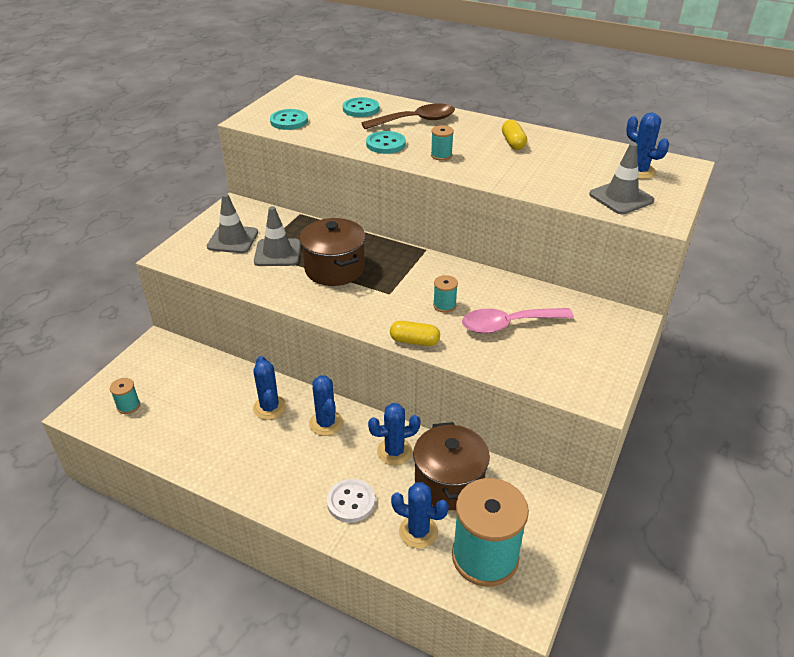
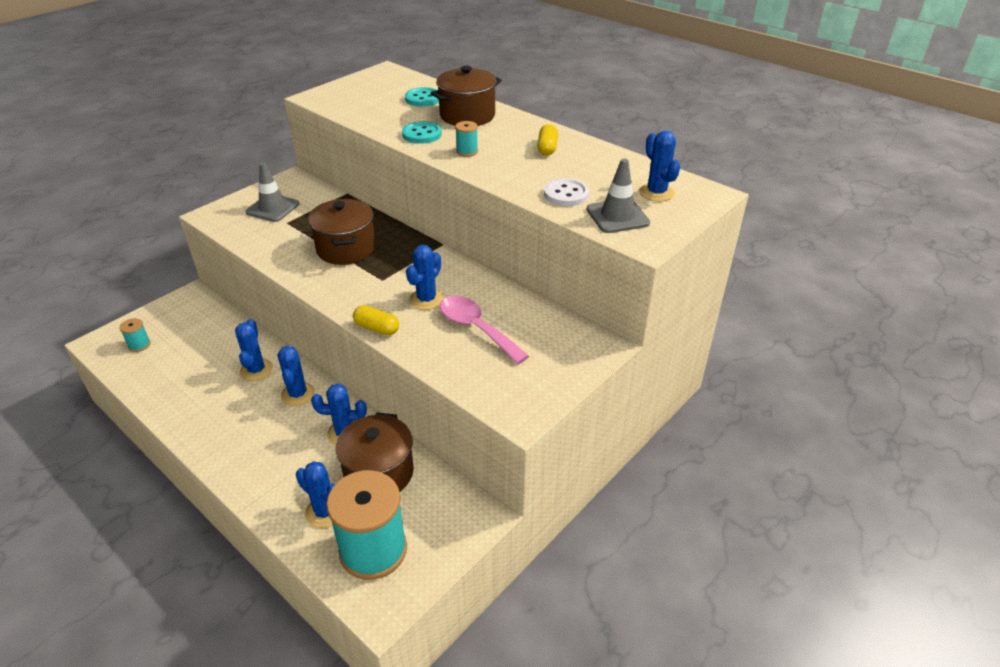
camera: 15 degrees right, 0 degrees up
grey traffic cone [254,206,301,266] -> none
turquoise button [270,109,308,130] -> none
white button [327,479,375,523] -> white button moved to [544,178,589,206]
brown spoon [361,104,455,129] -> brown pot [431,66,502,126]
turquoise spool [433,275,458,313] -> blue cactus [406,245,444,310]
pink spoon [462,308,574,334] -> pink spoon turned 45 degrees clockwise [440,296,529,364]

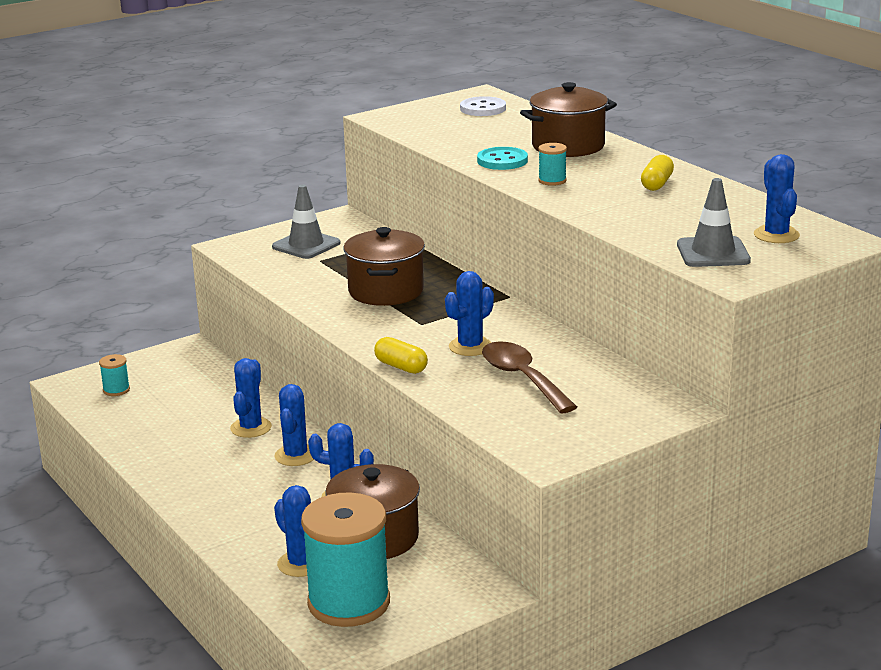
camera: 15 degrees right, 15 degrees down
turquoise button [405,87,439,107] -> none
pink spoon [440,296,529,364] -> brown spoon [482,341,577,413]
white button [544,178,589,206] -> white button moved to [460,96,506,116]

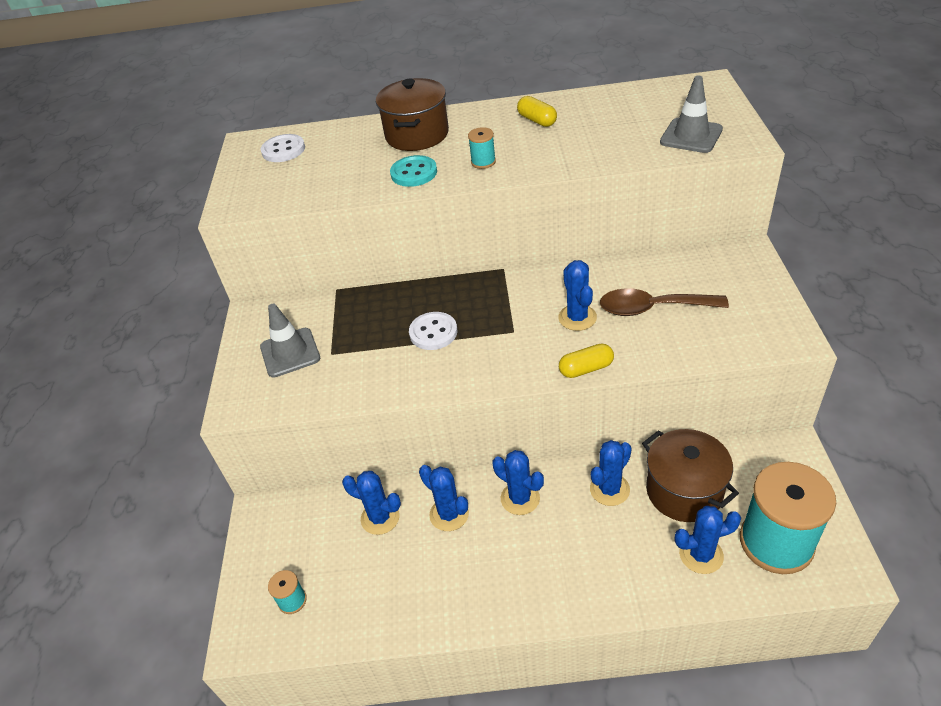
camera: 55 degrees left, 20 degrees up
brown pot [344,227,425,306] -> white button [409,312,457,350]
blue cactus [754,154,800,243] -> blue cactus moved to [342,471,401,535]

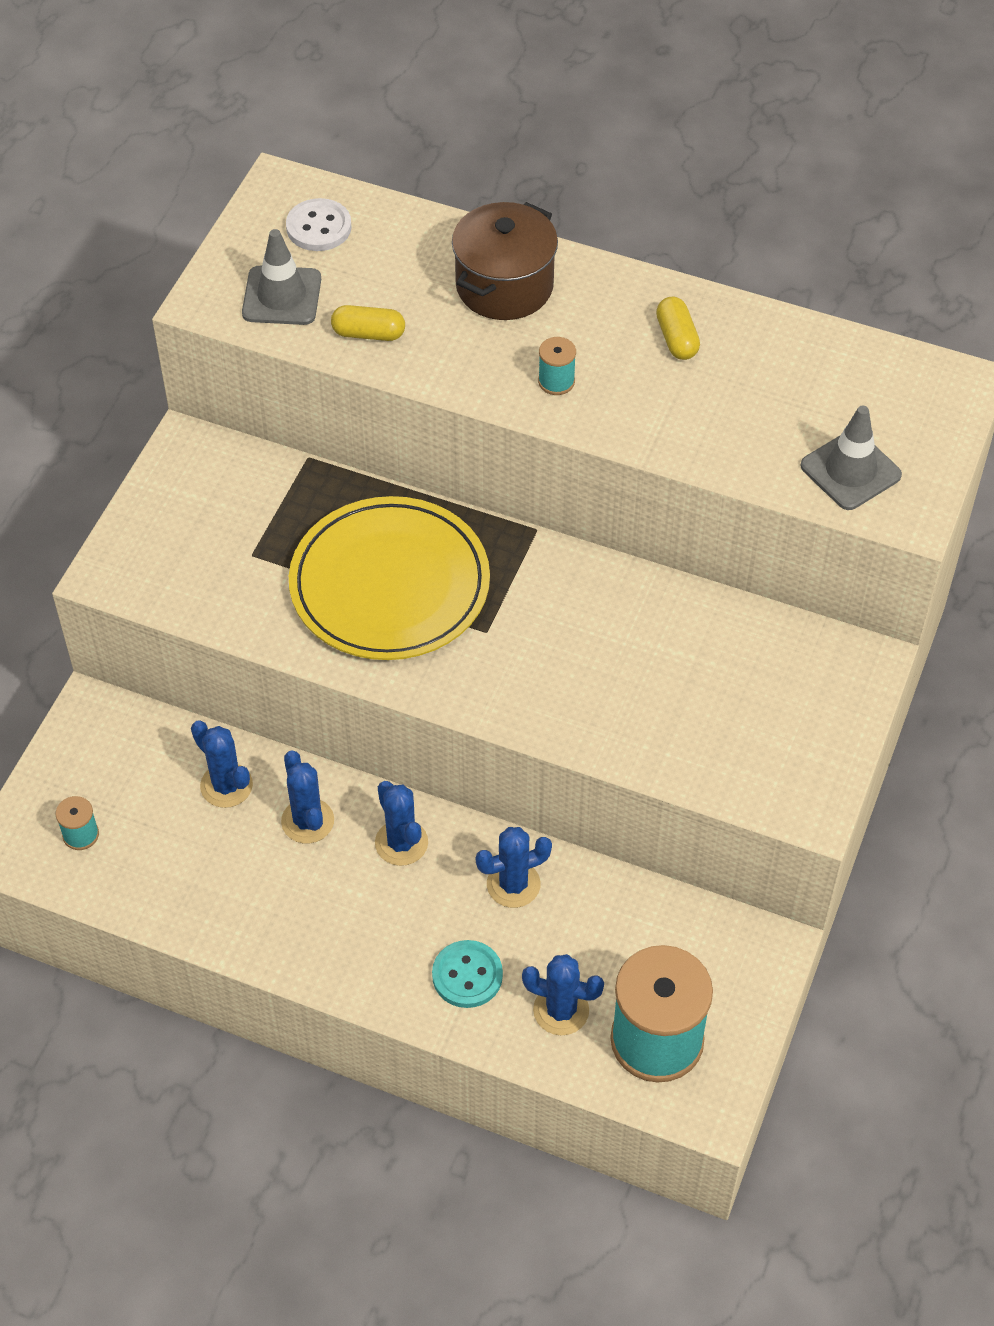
camera: 20 degrees right, 10 degrees up
grey traffic cone [260,304,320,377] -> grey traffic cone moved to [242,229,321,325]
turquoise button [390,155,437,187] -> turquoise button moved to [432,940,503,1008]
white button [409,312,457,350] -> yellow plate [289,496,490,660]
blue cactus [558,260,597,331] -> none
yellow capsule [559,344,614,378] -> yellow capsule moved to [331,305,405,341]
brown spoon [600,288,729,316] -> none
brown pot [642,429,739,522] -> none

